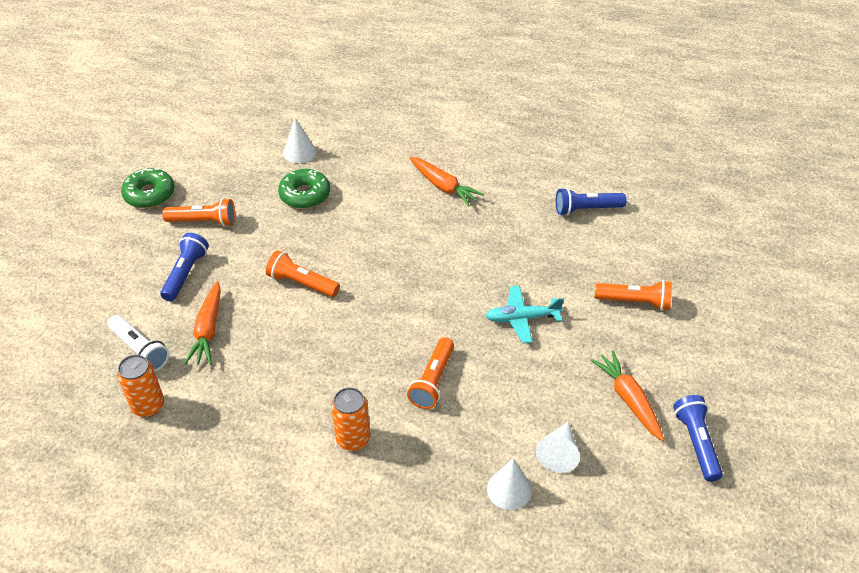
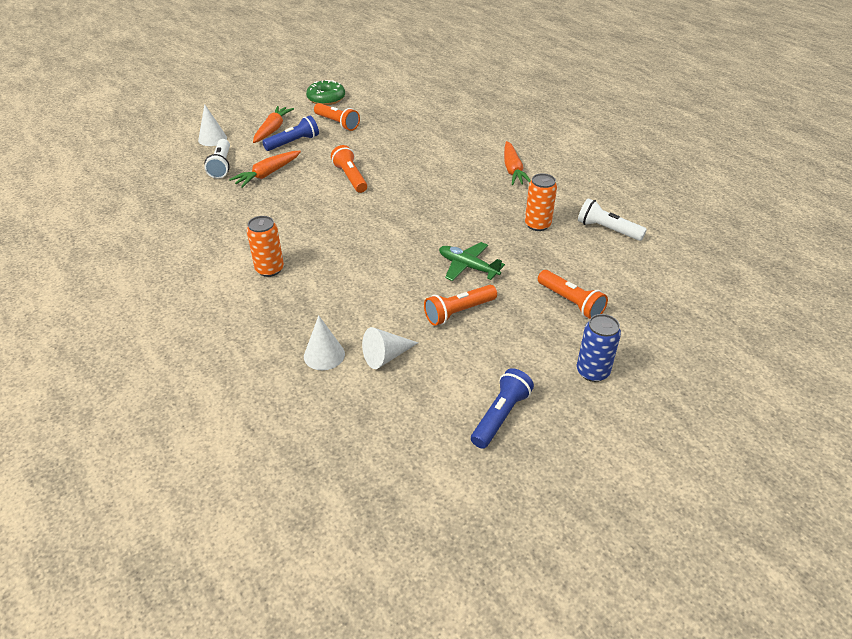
camera: 40 degrees right, 5 degrees down
orange can [117,354,164,417] -> orange can moved to [525,173,557,231]
green donut [278,169,330,209] -> none
white cone [283,118,316,163] -> white cone moved to [198,104,227,146]
orange flashlight [407,337,454,409] -> orange flashlight moved to [424,285,497,326]
turquoise plane [485,286,564,343] -> green plane [439,242,505,281]
blue flashlight [556,188,626,216] -> white flashlight [578,198,647,241]
orange carrot [590,350,664,441] -> orange carrot moved to [253,106,294,143]
none -> blue can [577,314,621,382]

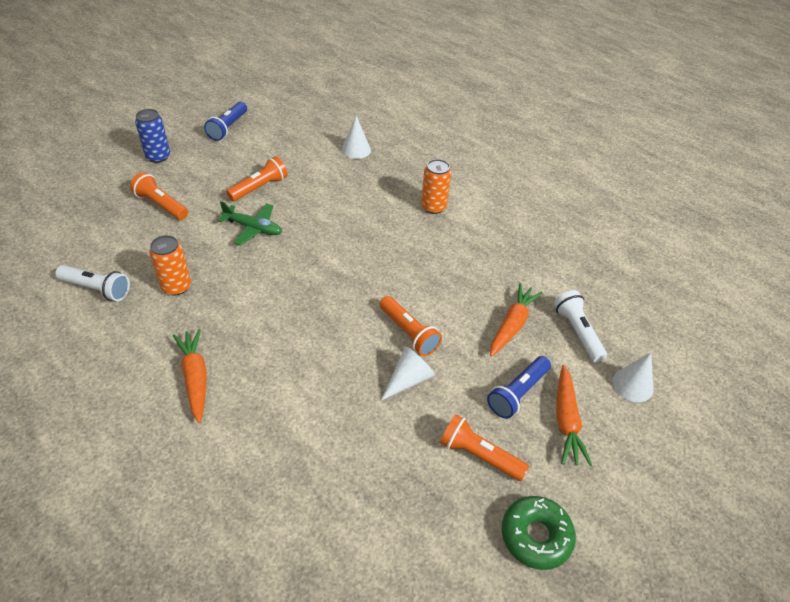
camera: 165 degrees right, 5 degrees up
white cone [362,327,418,369] -> white cone moved to [381,346,435,401]

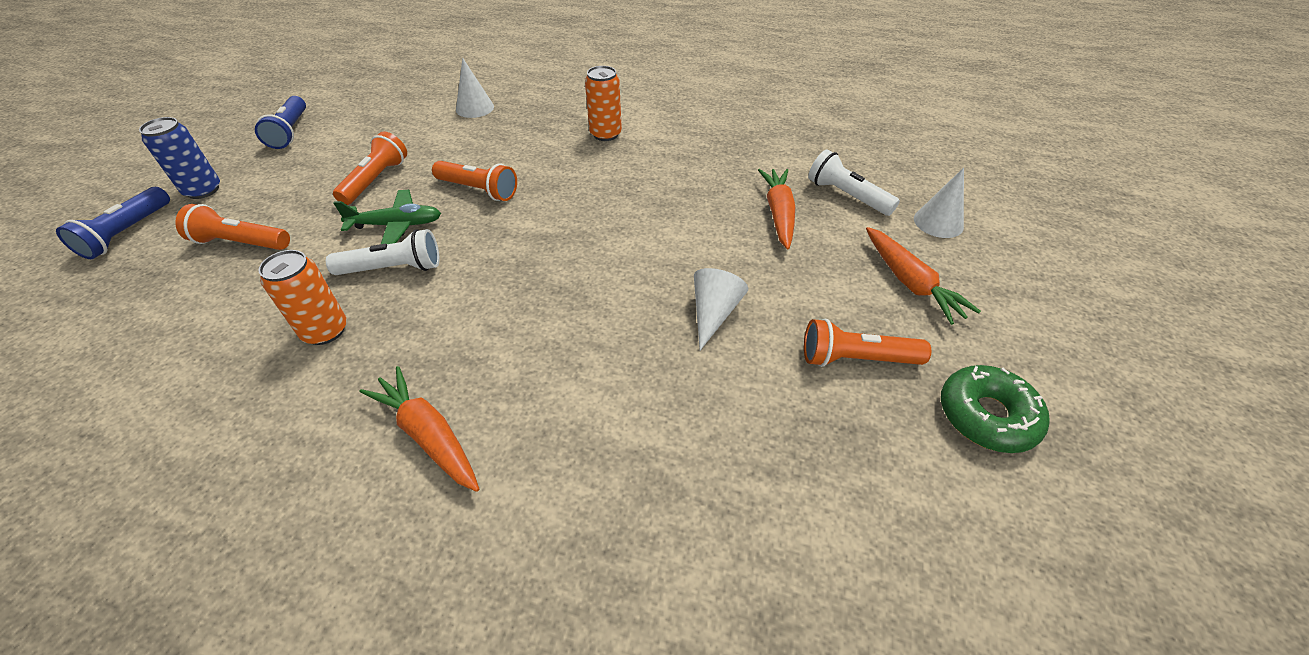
camera: 25 degrees left, 0 degrees up
white flashlight [55,265,130,301] -> white flashlight moved to [326,229,439,275]
orange flashlight [379,296,442,356] -> orange flashlight moved to [432,161,517,201]
blue flashlight [487,356,551,419] -> blue flashlight moved to [56,187,170,259]

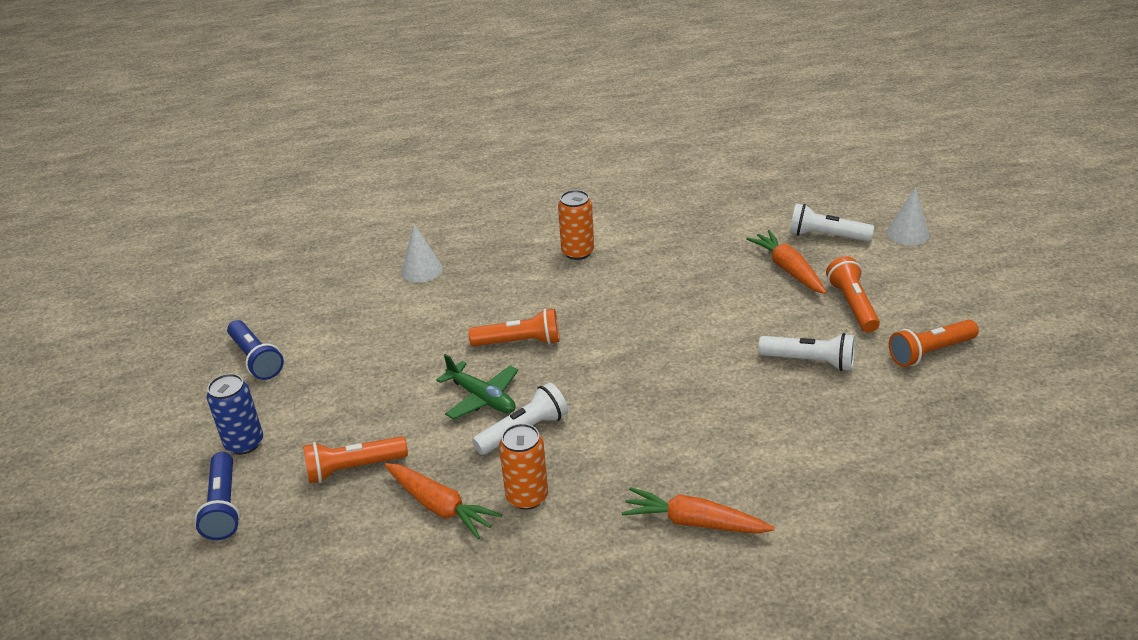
camera: 25 degrees left, 10 degrees down
orange flashlight [333,131,407,205] -> orange flashlight moved to [826,256,880,332]
green plane [333,190,441,244] -> green plane turned 75 degrees clockwise [436,354,518,419]
white cone [694,268,748,350] -> white flashlight [759,333,855,371]
orange carrot [866,227,981,325] -> orange carrot moved to [384,463,502,539]
green donut [941,365,1050,453] -> none

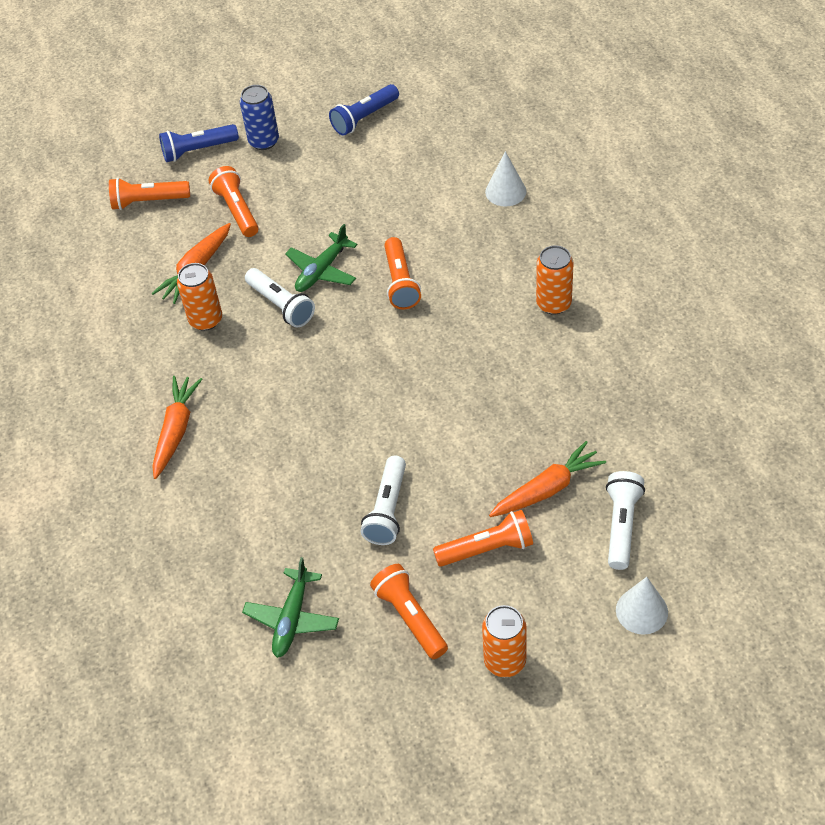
camera: 85 degrees right, 15 degrees up
none -> orange flashlight [109,178,190,210]
none -> green plane [242,557,339,658]
none -> orange can [482,605,527,677]

